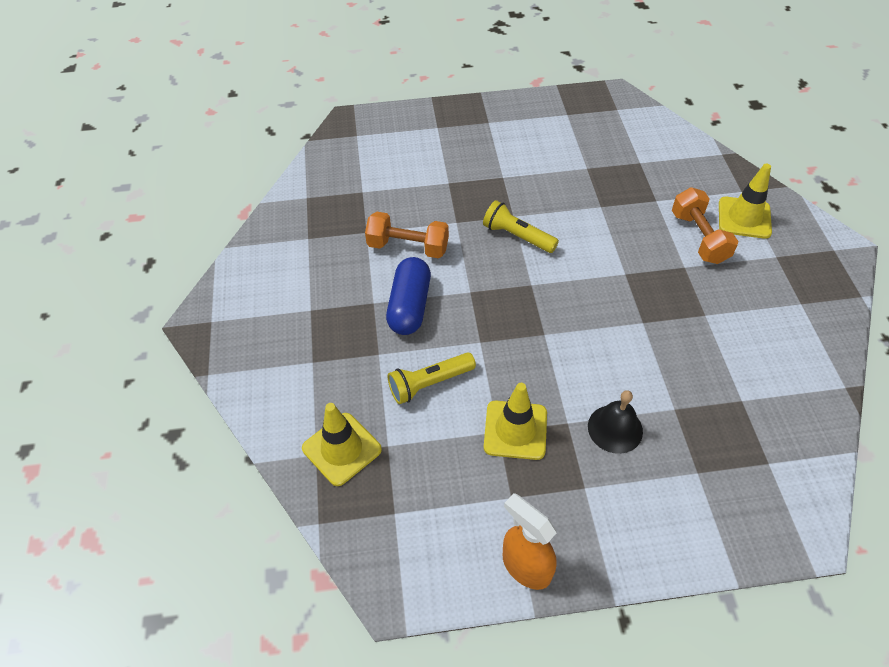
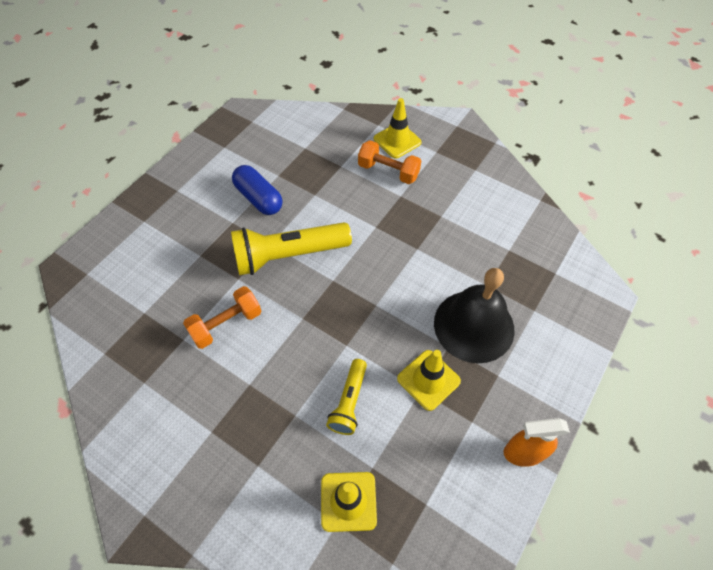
camera: 50 degrees left, 5 degrees up
blue capsule [386,257,431,335] -> blue capsule moved to [232,165,283,215]
yellow flashlight [483,200,559,253] -> yellow flashlight [231,222,352,275], size x1.80
black bell [588,390,643,454] -> black bell [434,268,515,363], size x1.94

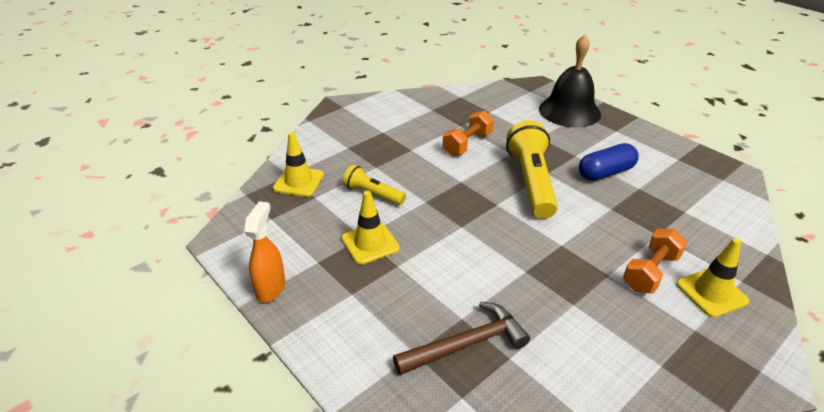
camera: 105 degrees right, 20 degrees down
orange dumbbell [183,286,261,349] -> orange dumbbell turned 60 degrees clockwise [443,110,494,156]
black bell [434,268,515,363] -> black bell moved to [539,35,601,127]
none -> brown hammer [393,302,530,375]

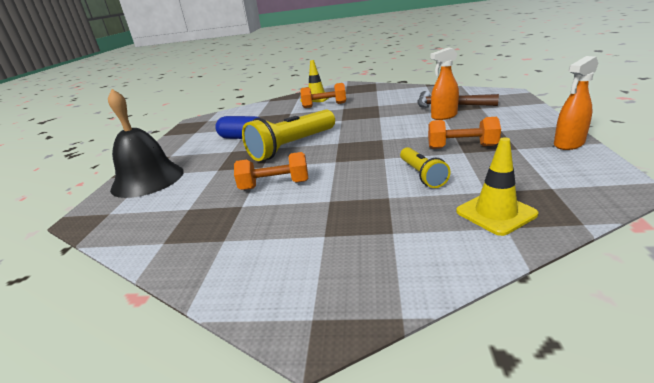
camera: 130 degrees left, 10 degrees down
yellow traffic cone [341,191,400,265] -> orange dumbbell [428,117,501,149]
none -> orange spray bottle [431,47,459,120]

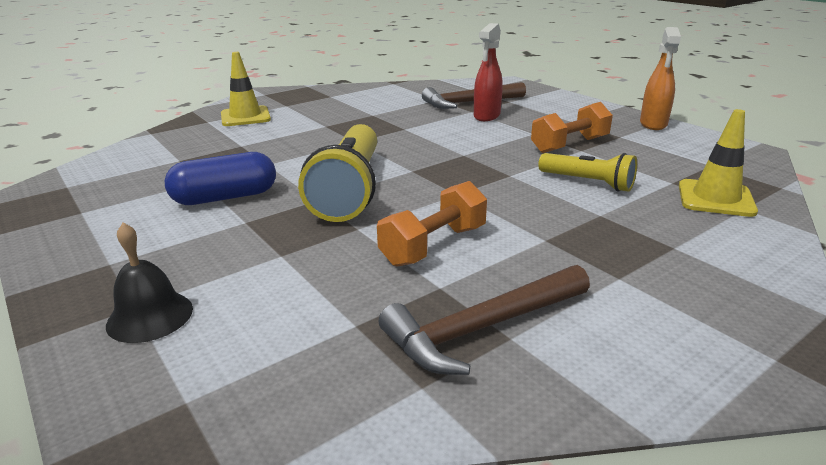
camera: 45 degrees left, 0 degrees up
black bell [108,89,184,198] -> black bell [106,223,193,343], size x0.52
orange dumbbell [300,83,346,108] -> none
orange spray bottle [431,47,459,120] -> red spray bottle [474,23,503,121]
none -> brown hammer [379,265,590,375]

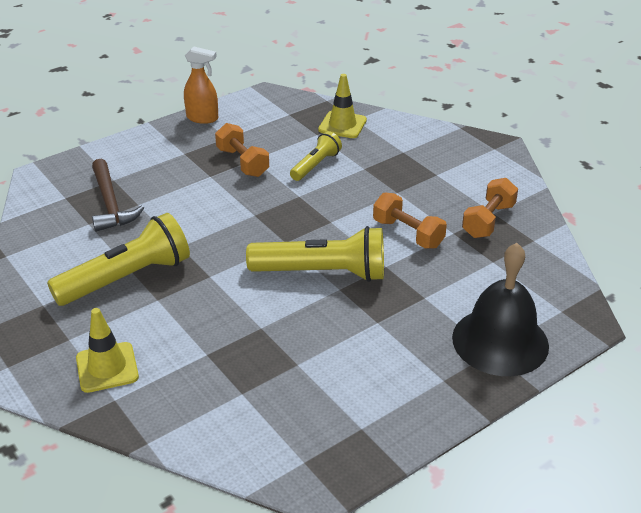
camera: 90 degrees left, 10 degrees up
black bell [106,223,193,343] -> black bell [452,243,549,376], size x1.94
blue capsule [165,152,276,205] -> none
brown hammer [379,265,590,375] -> orange dumbbell [462,178,518,238]
red spray bottle [474,23,503,121] -> none
none -> yellow flashlight [47,213,190,306]

